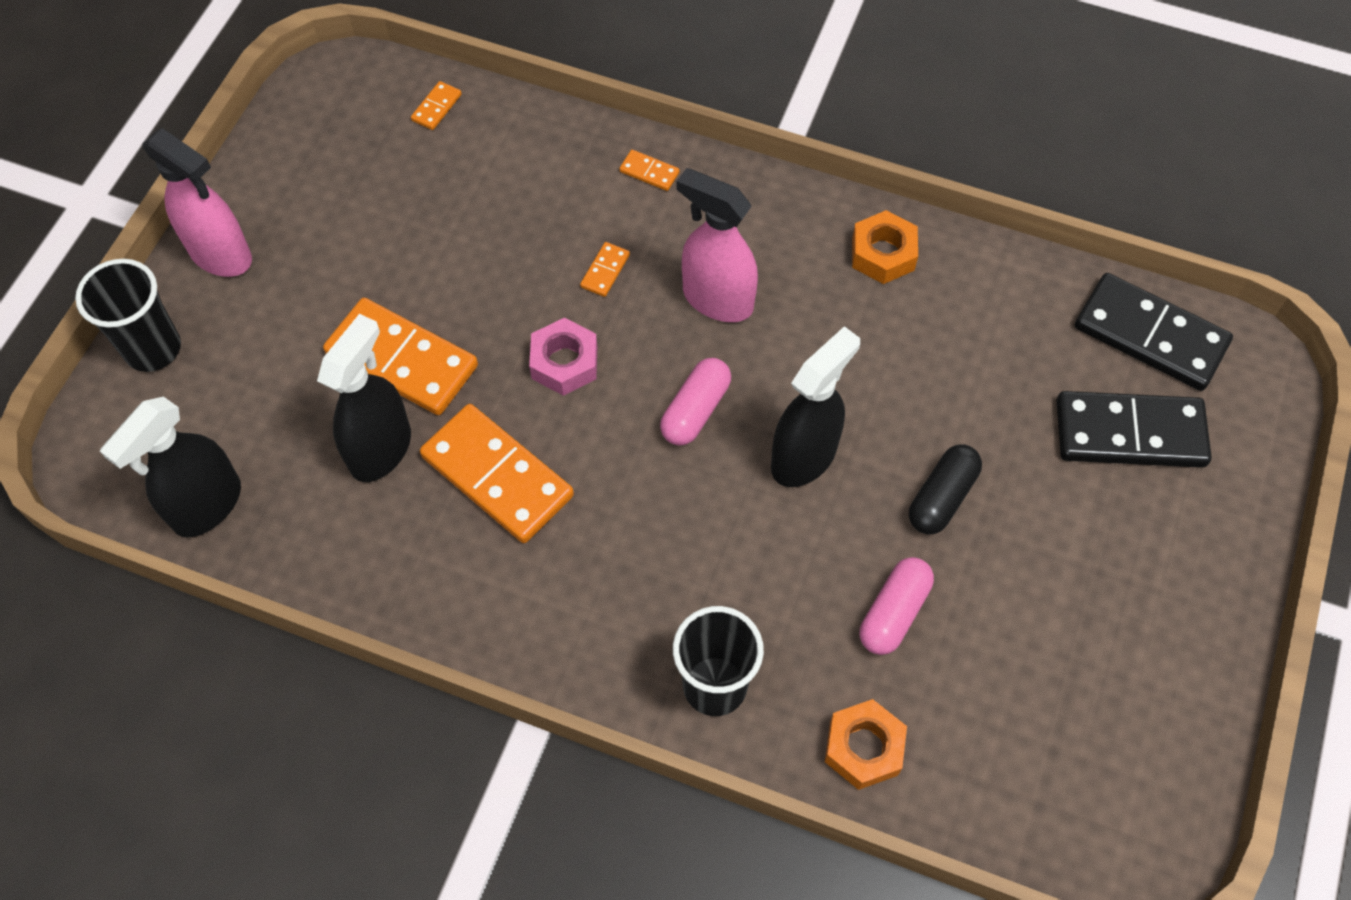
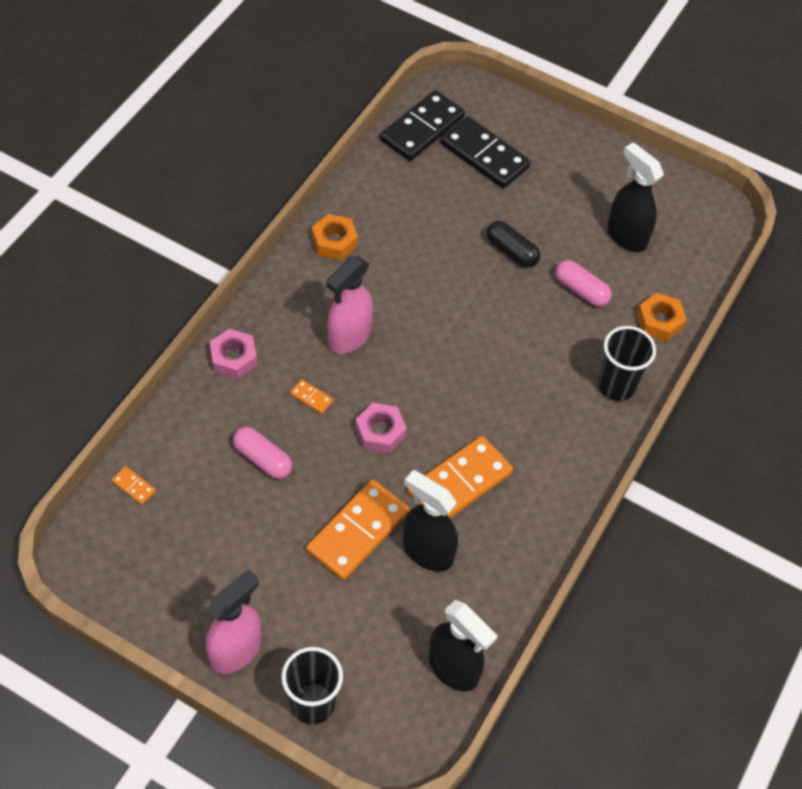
camera: 85 degrees left, 5 degrees down
orange domino [619,150,680,191] -> pink nut [210,329,257,379]
pink capsule [660,358,731,445] -> pink capsule moved to [233,427,292,479]
black spray bottle [771,326,860,487] -> black spray bottle moved to [607,142,664,252]
black domino [1056,391,1212,468] -> black domino turned 60 degrees counterclockwise [441,116,531,189]

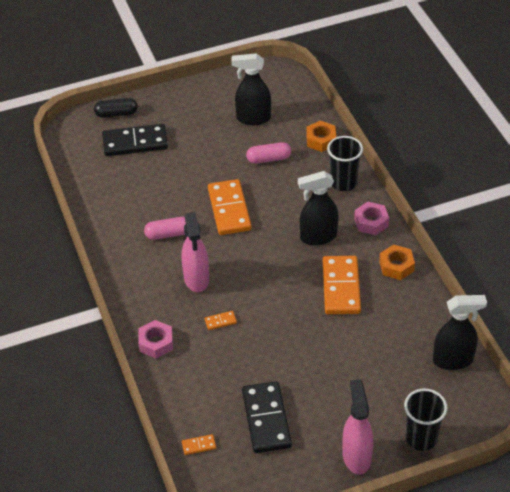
camera: 45 degrees left, 10 degrees down
pink capsule [233,427,292,479] -> pink capsule moved to [144,217,186,240]
orange domino [306,480,409,580] -> orange domino moved to [208,179,252,235]
orange nut [312,214,358,260] -> orange nut moved to [379,244,415,280]
pink nut [355,402,407,454] -> pink nut moved to [354,201,389,235]
black domino [380,90,465,161] -> black domino moved to [242,381,292,453]
black spray bottle [403,470,458,572] -> black spray bottle moved to [298,171,339,246]
black capsule [487,221,540,268] -> black capsule moved to [94,98,138,118]

